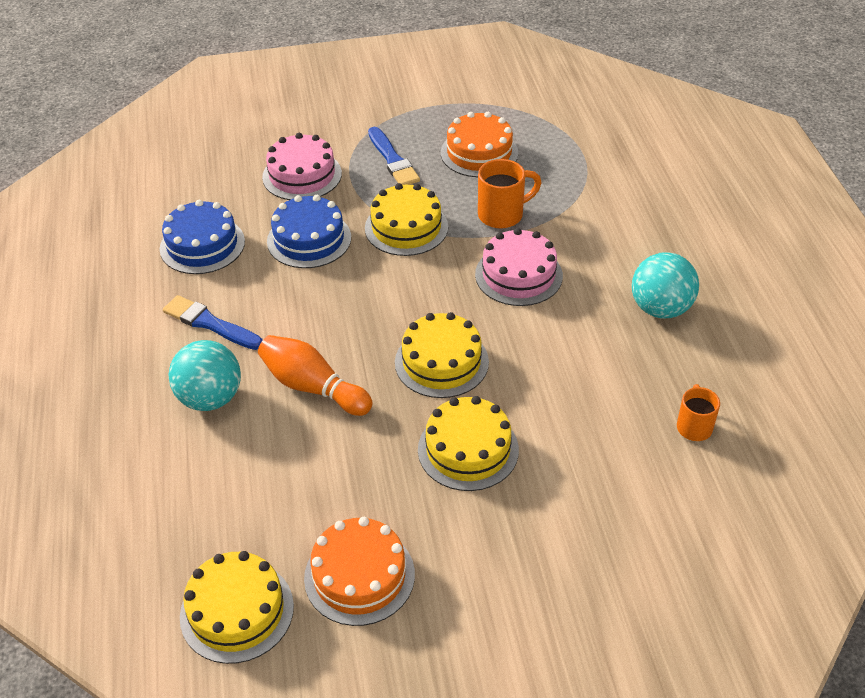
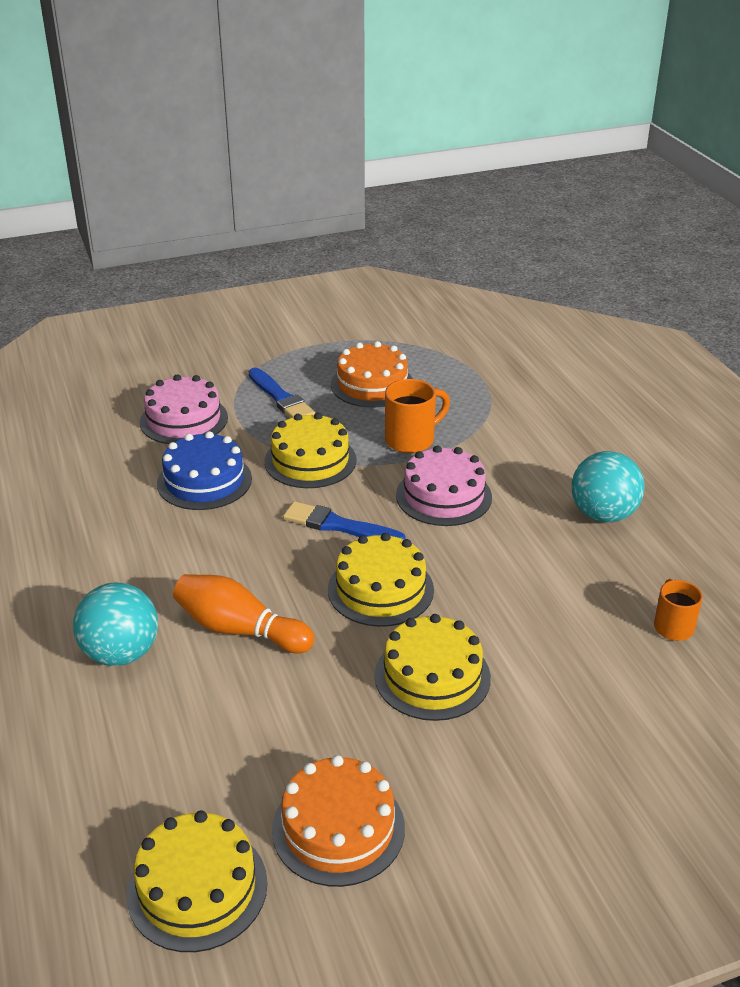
camera: 10 degrees left, 10 degrees down
blue cake [160,200,245,274] -> none
blue brush [163,295,263,350] -> blue brush moved to [283,501,406,540]

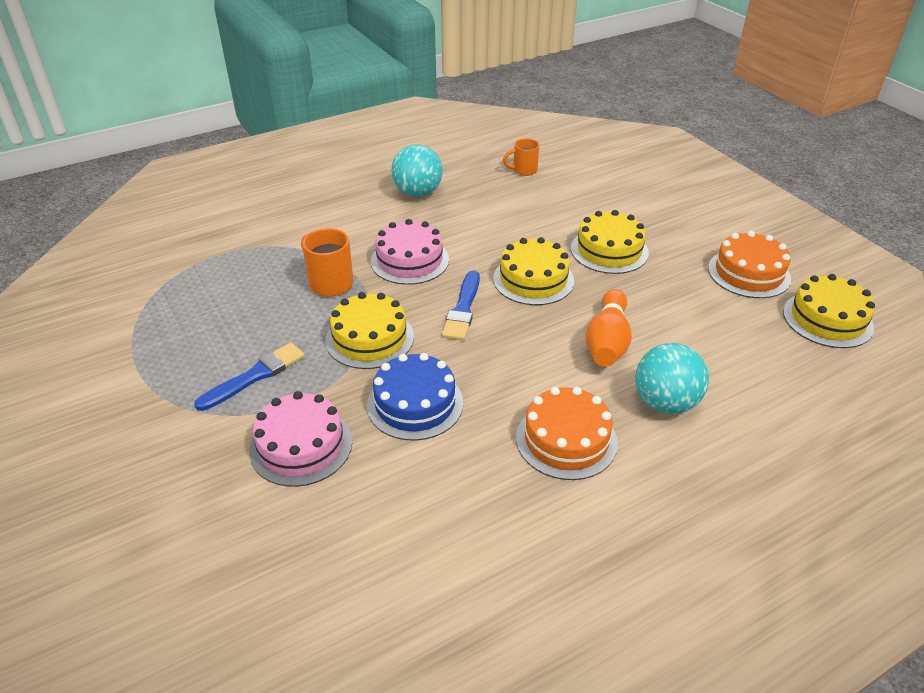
camera: 100 degrees left, 5 degrees up
orange cake [331,341,413,407] -> orange cake moved to [516,387,618,480]

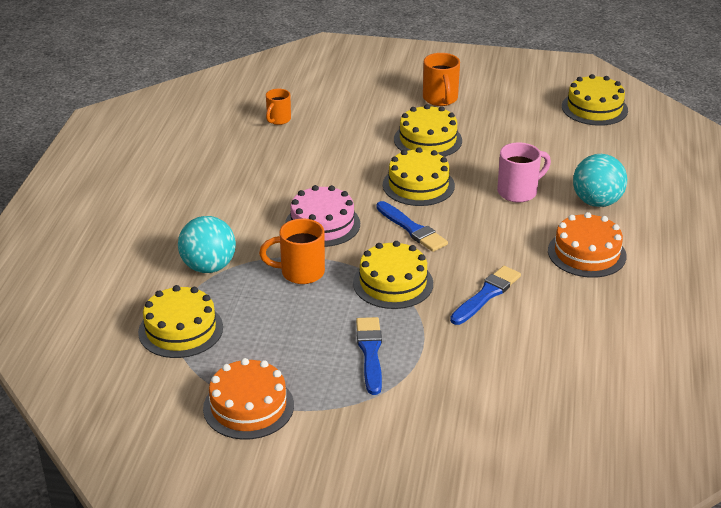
camera: 50 degrees left, 5 degrees down
pink cake [249,391,352,487] -> none
blue cake [367,353,463,441] -> blue brush [450,266,521,325]
turquoise ball [391,145,443,197] -> turquoise ball moved to [178,216,236,273]
orange bowling pin [585,289,632,367] -> pink mug [497,142,551,203]
orange cake [708,231,791,298] -> orange cake moved to [203,358,294,440]
none -> yellow cake [138,285,223,358]
none -> orange mug [423,53,460,106]

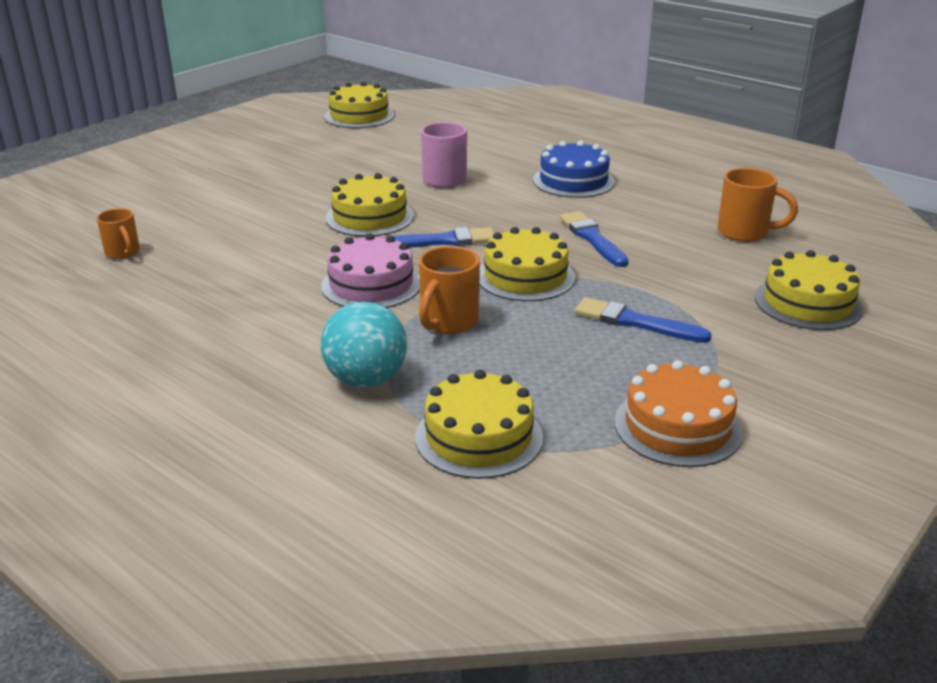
camera: 60 degrees left, 5 degrees down
yellow cake [394,104,462,157] -> yellow cake moved to [755,250,863,330]
orange mug [423,53,460,106] -> orange mug moved to [717,168,798,242]
orange cake [548,212,627,278] -> blue cake [533,141,615,198]
turquoise ball [573,154,627,207] -> none

